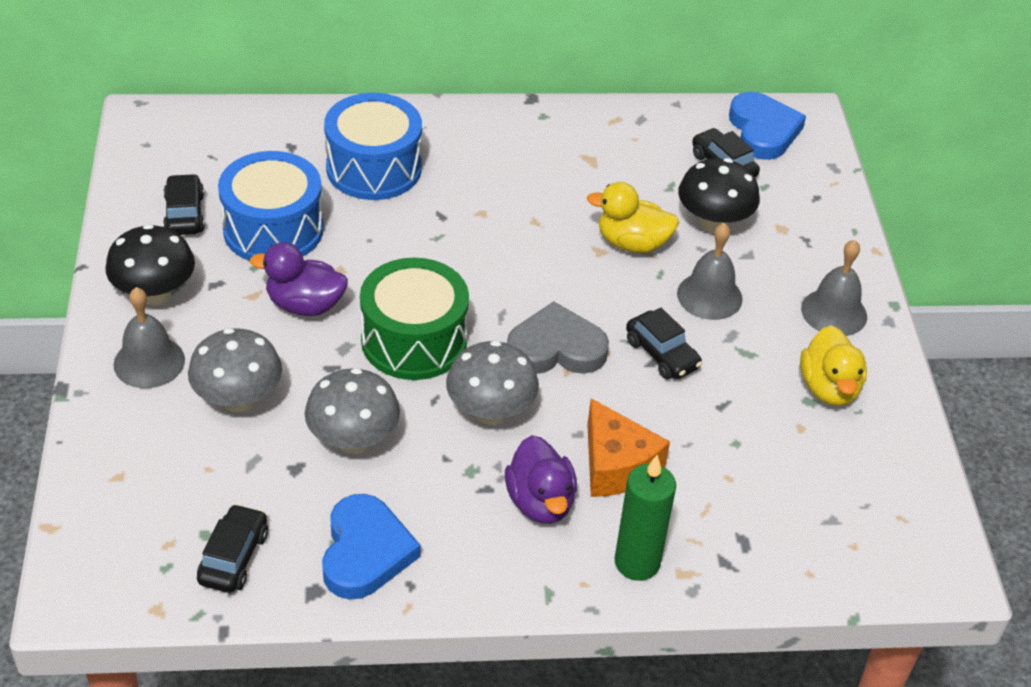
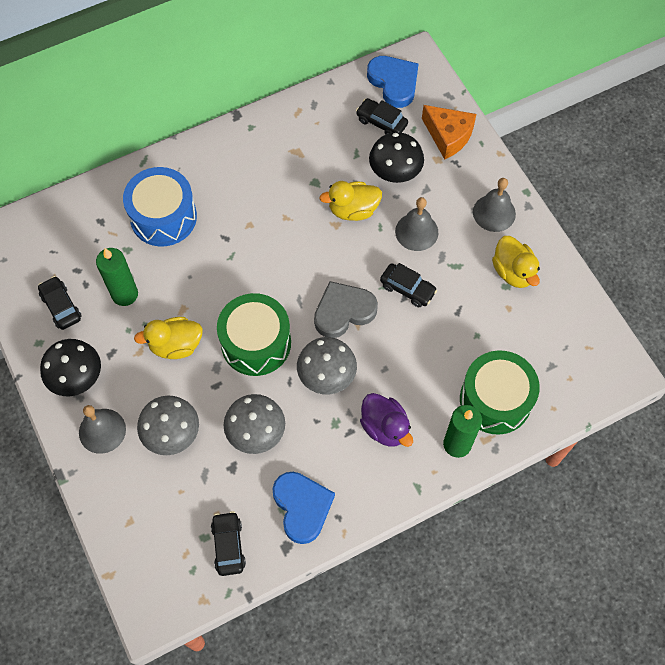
camera: 20 degrees left, 20 degrees up
blue drum [218,151,324,261] -> green candle [96,248,138,306]
purple duck [250,242,348,316] -> yellow duck [134,317,203,359]
orange cheese [587,398,670,497] -> orange cheese moved to [422,105,476,159]
none -> green drum [460,350,540,435]

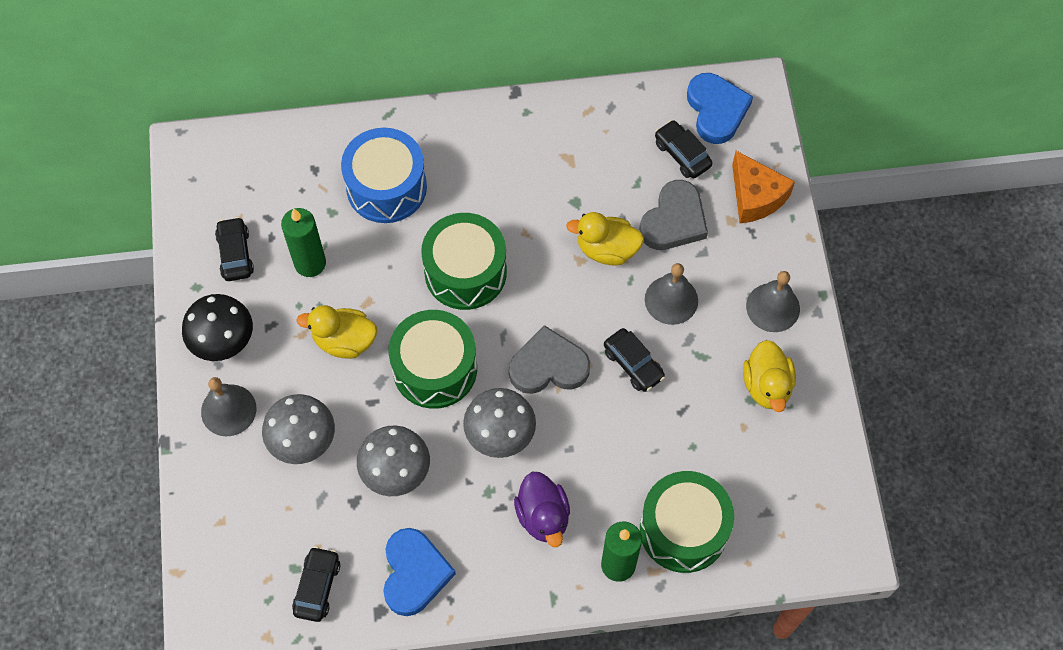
camera: 20 degrees right, 0 degrees up
black mushroom [369,132,424,183] -> grey heart [639,180,708,250]
none -> green drum [421,213,507,310]

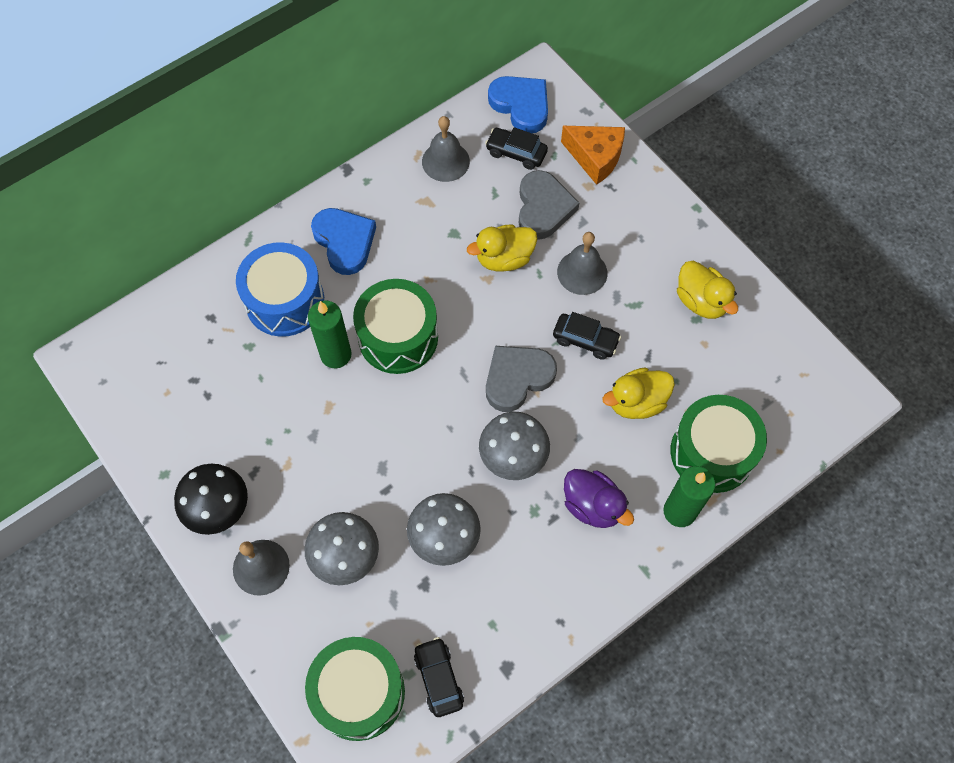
camera: 30 degrees left, 0 degrees up
black car [215,217,254,281] -> none
green candle [281,208,326,277] -> green candle moved to [308,301,352,368]
yellow duck [296,305,377,359] -> yellow duck moved to [602,368,675,419]
blue heart [383,528,456,616] -> blue heart moved to [311,208,376,275]
green drum [389,310,477,409] -> green drum moved to [305,637,405,741]
grey bell [746,271,800,332] -> grey bell moved to [422,116,470,182]

